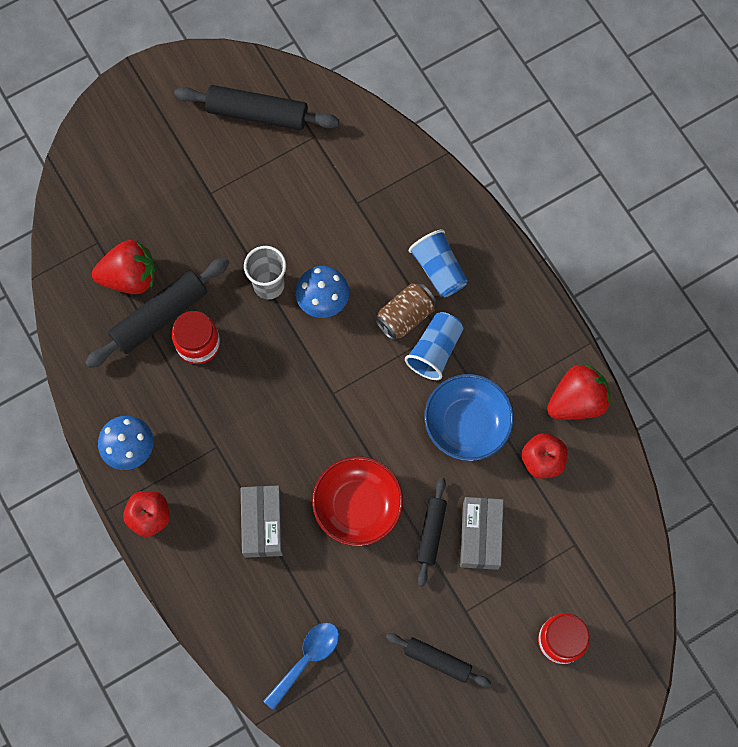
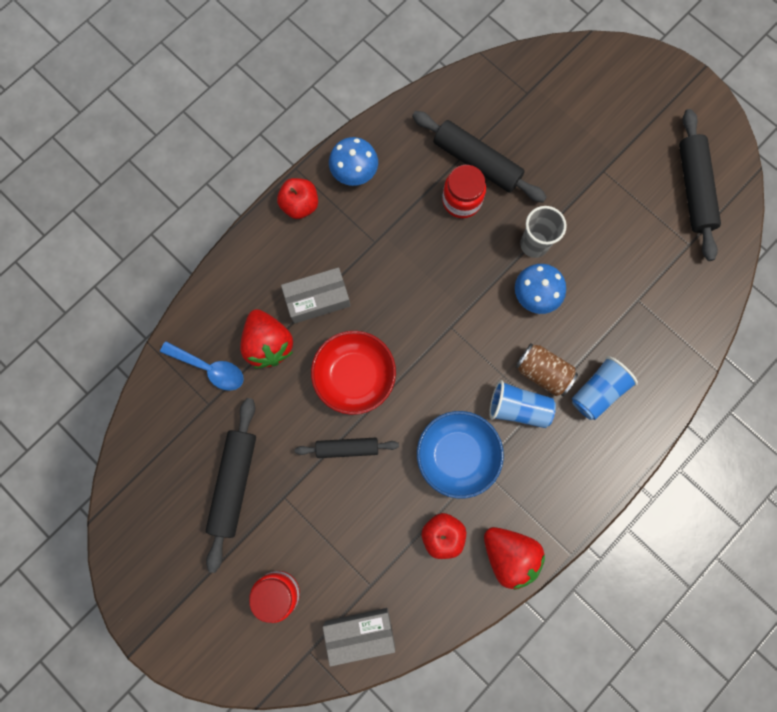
camera: 75 degrees right, 5 degrees up
red strawberry [92,240,155,294] -> red strawberry moved to [240,309,293,369]
black rolling pin [386,633,491,687] -> black rolling pin [206,398,256,573], size x1.64
grey box [460,497,504,570] -> grey box moved to [323,608,395,667]

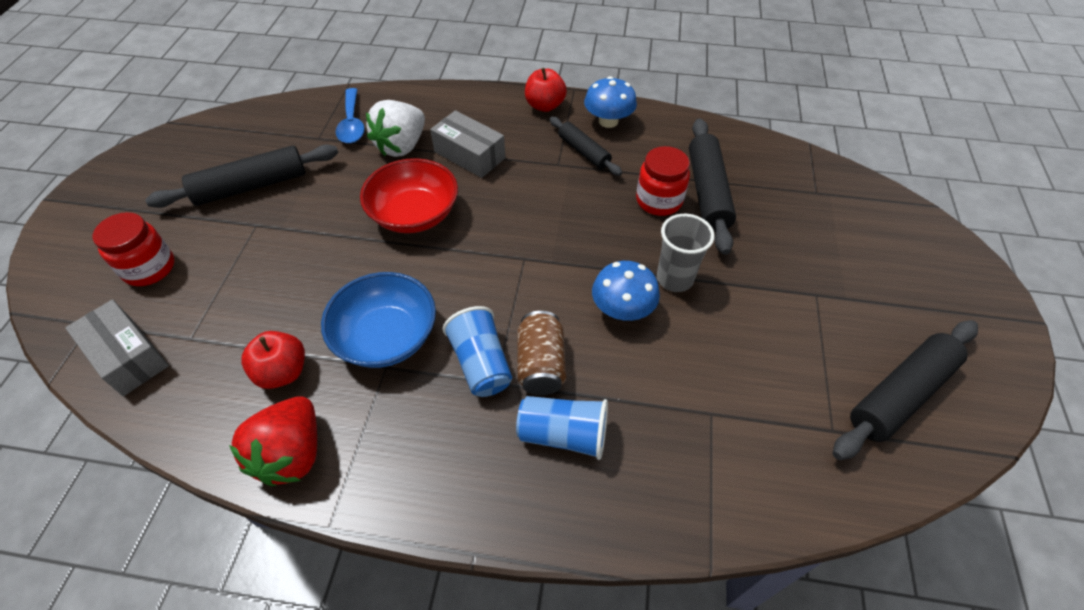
camera: 55 degrees right, 25 degrees down
red strawberry [240,309,293,369] -> white strawberry [366,100,425,157]
black rolling pin [295,438,399,458] -> black rolling pin moved to [550,117,622,176]

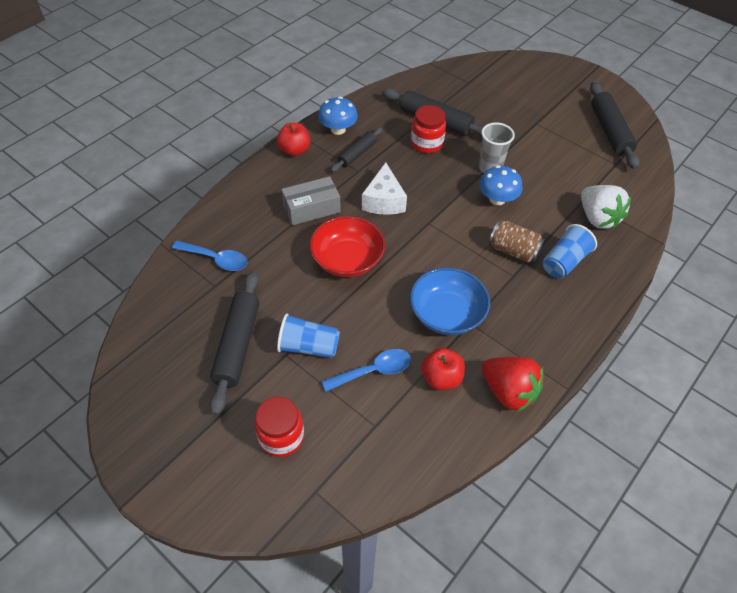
camera: 60 degrees left, 0 degrees up
grey box [65,300,169,396] -> none
white strawberry [366,100,425,157] -> white strawberry moved to [581,185,631,229]
blue cup [443,306,512,397] -> blue cup moved to [277,313,340,358]
black rolling pin [550,117,622,176] -> black rolling pin turned 45 degrees counterclockwise [330,127,383,172]
none -> blue spoon [322,349,411,392]
none -> white cheese [362,162,407,215]

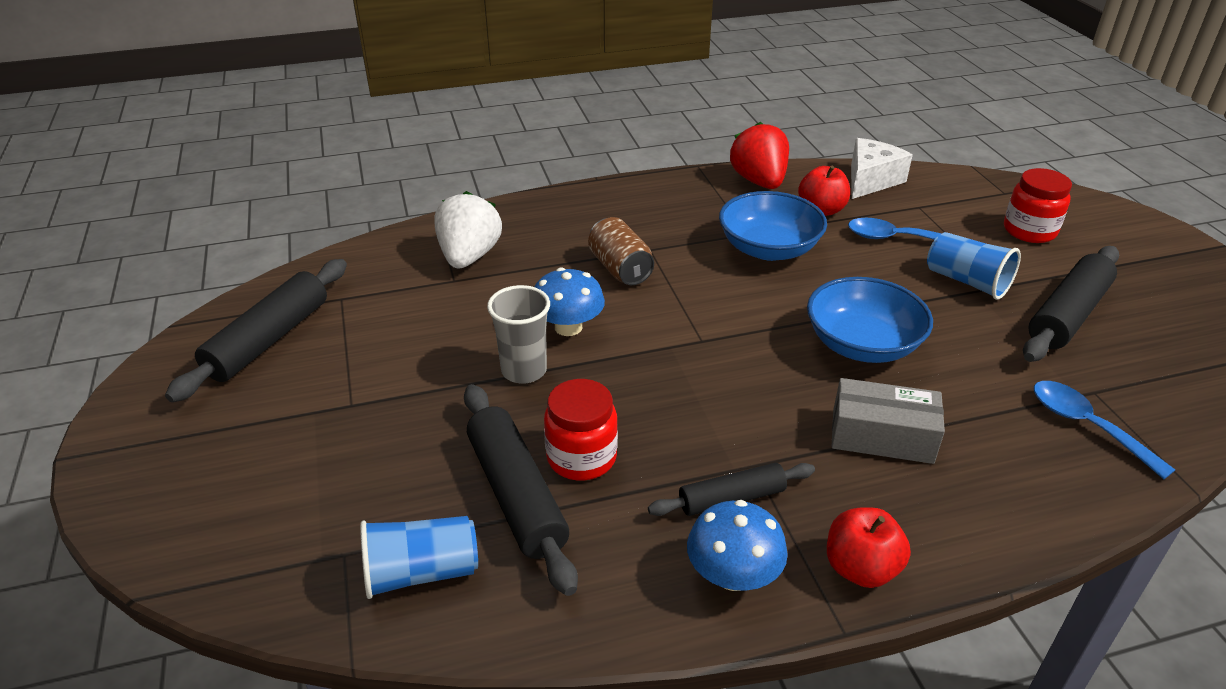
camera: 145 degrees left, 15 degrees down
red bowl [309,216,385,277] -> blue bowl [807,277,933,363]
white cheese [362,162,407,215] -> white cheese moved to [851,138,913,199]
blue cup [543,224,597,279] -> blue cup moved to [360,516,478,599]

